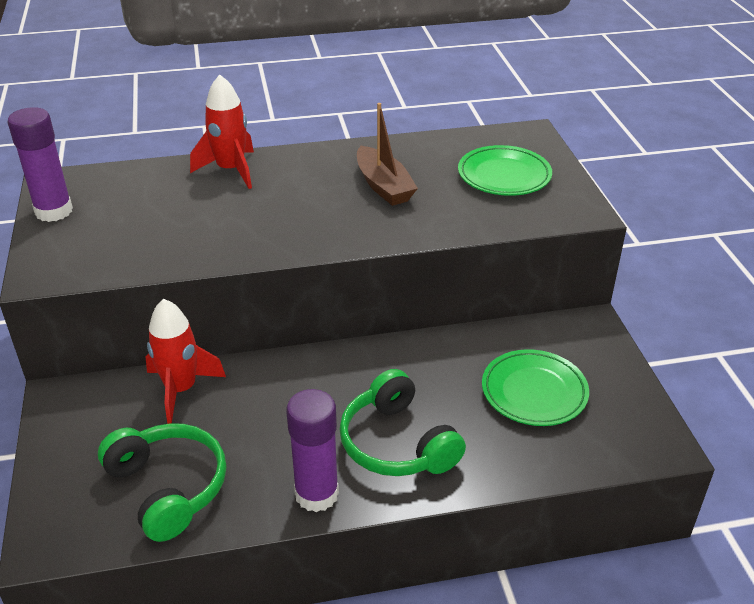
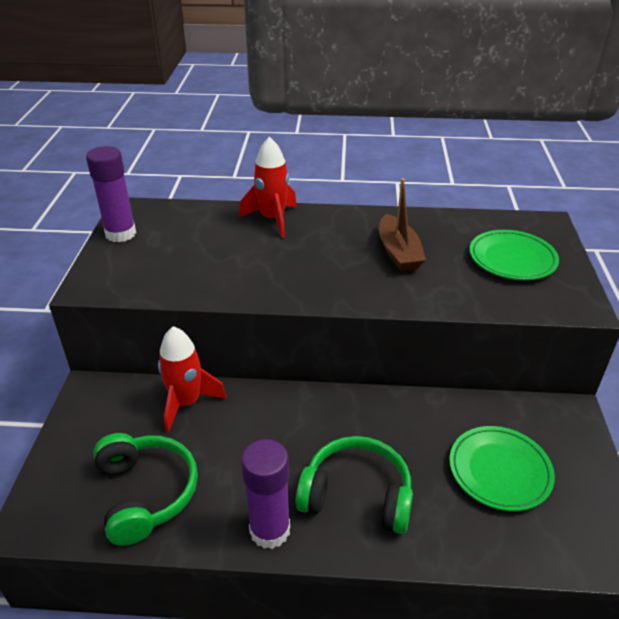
camera: 15 degrees right, 0 degrees up
green headphones [339,369,466,476] -> green headphones turned 120 degrees clockwise [296,436,413,534]

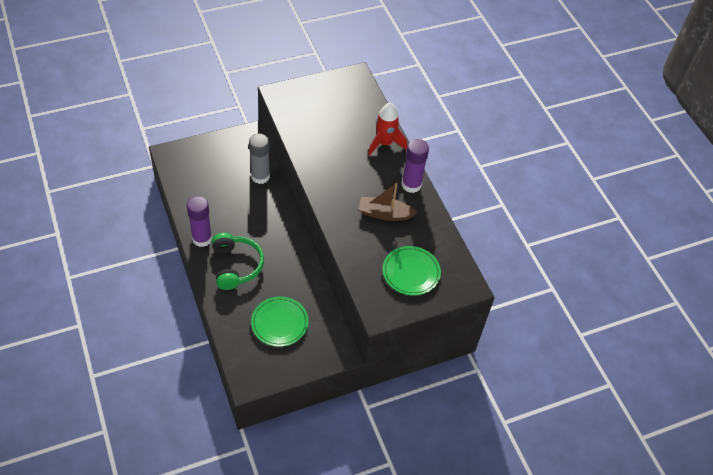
camera: 60 degrees right, 15 degrees up
purple glue stick [86,146,136,242] -> purple glue stick moved to [402,139,429,193]
green headphones [93,433,198,546] -> none
red rocket [158,326,227,433] -> grey glue stick [249,133,270,184]
brown boat [379,178,426,272] -> brown boat turned 45 degrees clockwise [359,183,418,221]

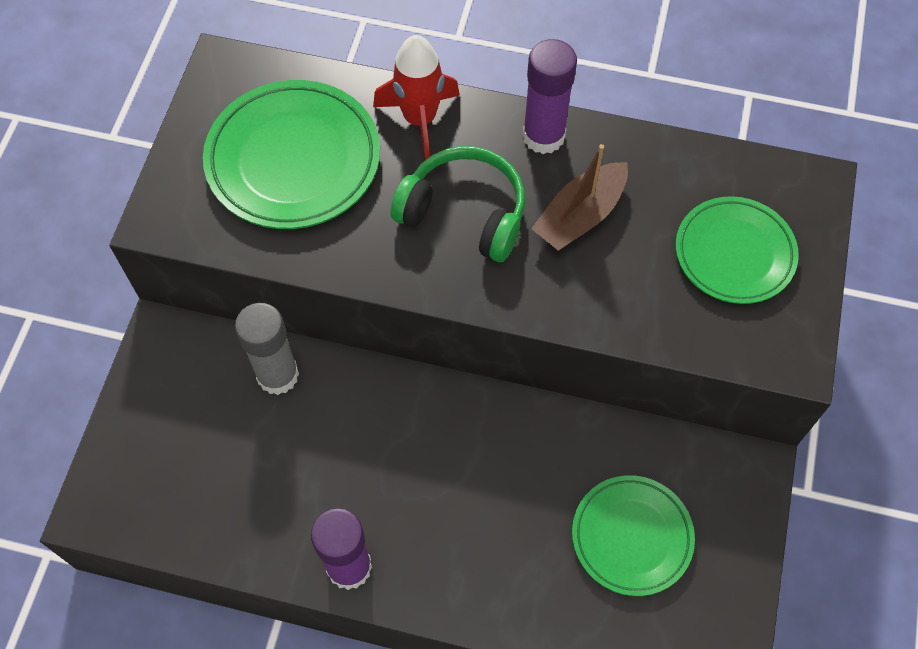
camera: 50 degrees left, 10 degrees up
green headphones [212,233,264,290] -> green headphones moved to [391,146,525,262]
none -> green plate [203,80,380,229]

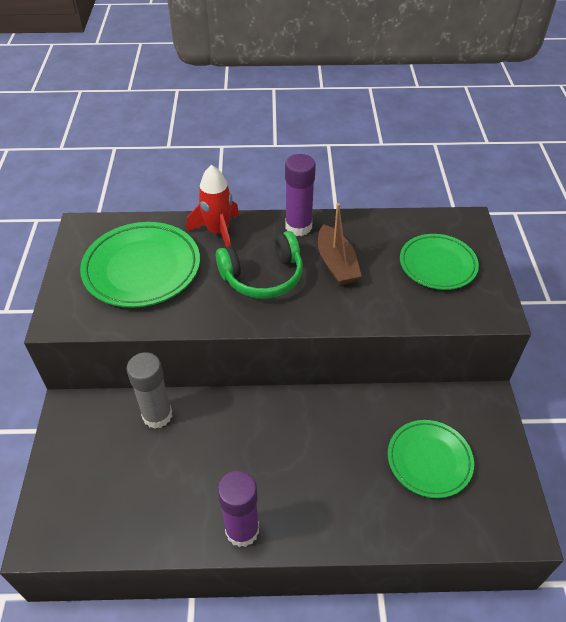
camera: 15 degrees left, 15 degrees down
green headphones [391,146,525,262] -> green headphones turned 150 degrees clockwise [216,231,303,298]
brown boat [531,144,628,251] -> brown boat turned 45 degrees counterclockwise [318,203,362,285]

